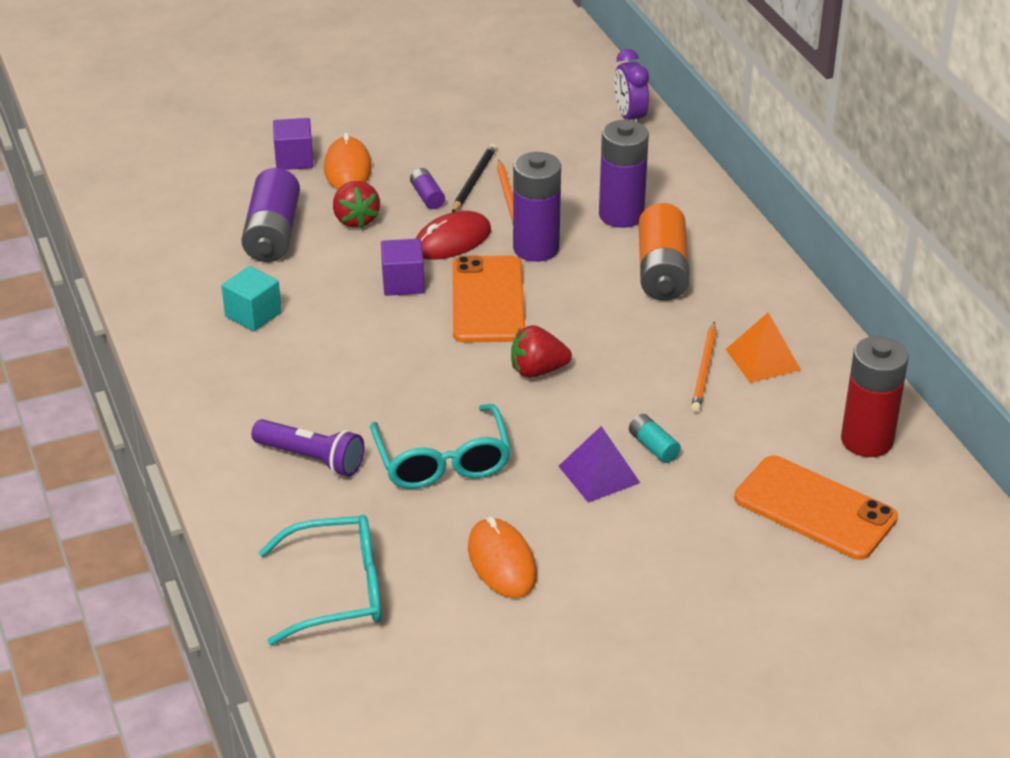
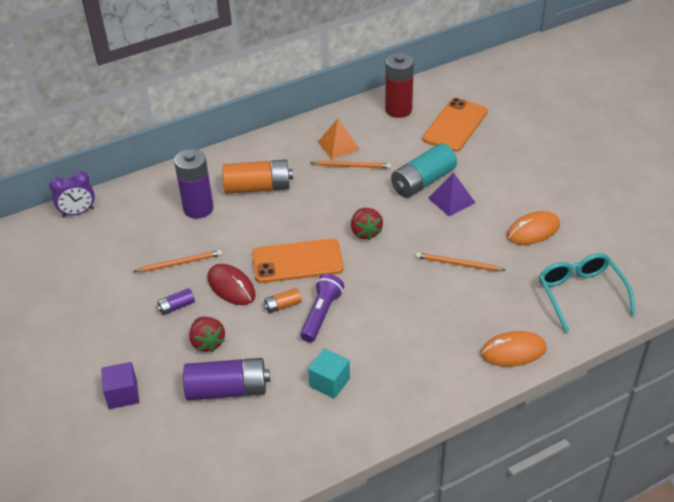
camera: 95 degrees left, 5 degrees up
purple flashlight [251,419,364,477] -> purple flashlight moved to [300,274,344,342]
orange mouse [324,133,372,190] -> orange mouse moved to [481,331,547,367]
red strawberry [333,181,380,228] -> red strawberry turned 90 degrees clockwise [189,317,225,352]
turquoise glasses [370,404,511,489] -> orange pencil [416,252,505,271]
purple cube [381,239,425,296] -> orange battery [264,288,302,313]
black pencil [452,144,497,213] -> none
purple battery [513,152,561,262] -> none
turquoise battery [629,414,681,463] -> turquoise battery [391,143,457,198], size x2.13

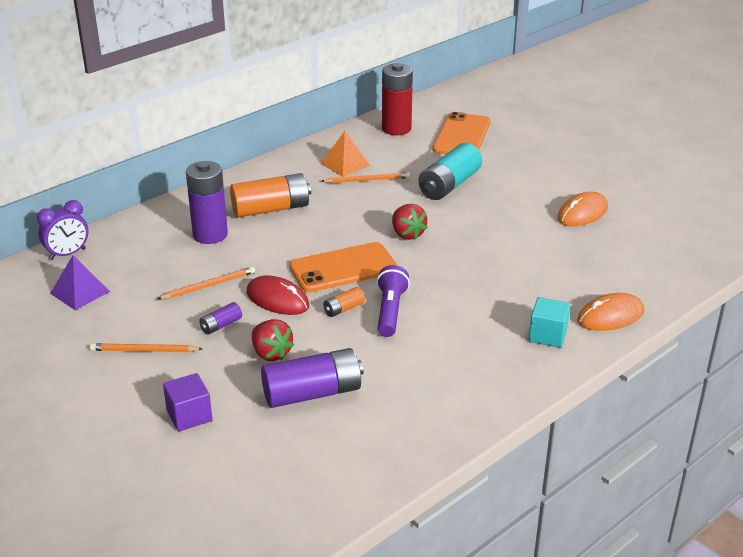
camera: 15 degrees left, 10 degrees down
turquoise cube [308,348,350,399] -> turquoise cube moved to [529,297,570,348]
orange pencil [416,252,505,271] -> orange pencil moved to [90,343,202,352]
purple pyramid [428,173,475,217] -> purple pyramid moved to [50,255,110,310]
turquoise glasses [539,253,636,333] -> none

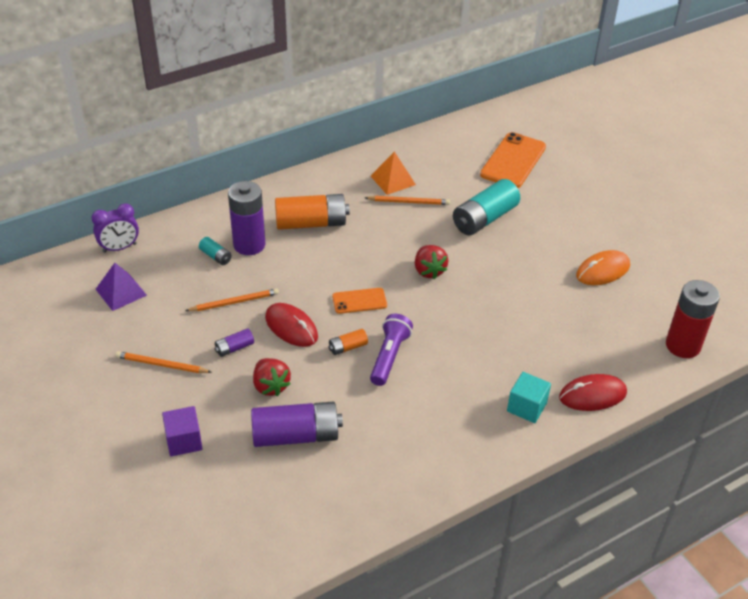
camera: 10 degrees right, 10 degrees up
orange phone [289,242,397,292] -> orange phone [332,288,387,314], size x0.56
red battery [382,63,413,135] -> red battery moved to [666,280,720,358]
orange mouse [577,293,644,331] -> red mouse [559,374,627,411]
none -> turquoise battery [199,237,232,265]

